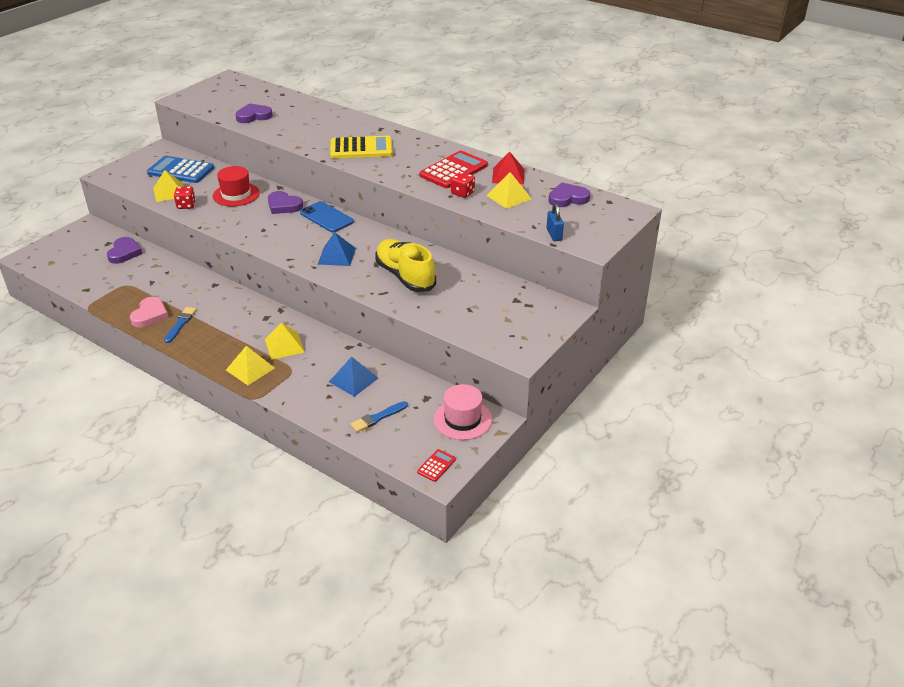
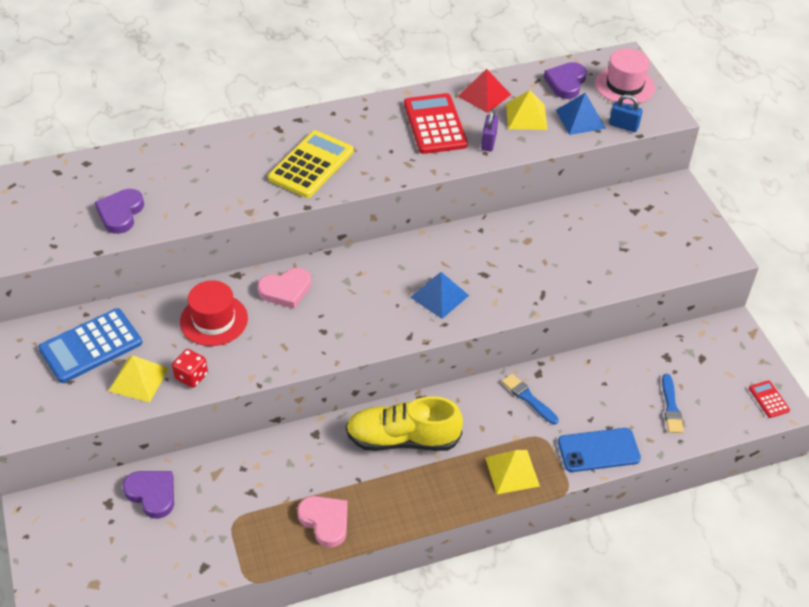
camera: 55 degrees left, 10 degrees up
blue brush [164,307,197,343] -> blue brush moved to [502,374,559,424]
yellow pyramid [265,323,305,360] -> none
purple heart [268,191,303,214] -> pink heart [258,268,311,309]
blue phone [300,201,354,232] -> blue phone moved to [558,428,641,472]
blue pyramid [329,357,378,397] -> blue pyramid moved to [556,93,606,135]
yellow shoe [375,239,436,292] -> yellow shoe moved to [346,396,463,451]
pink hat [434,384,492,440] -> pink hat moved to [595,49,655,105]
red dice [451,172,475,198] -> purple padlock [481,109,498,151]

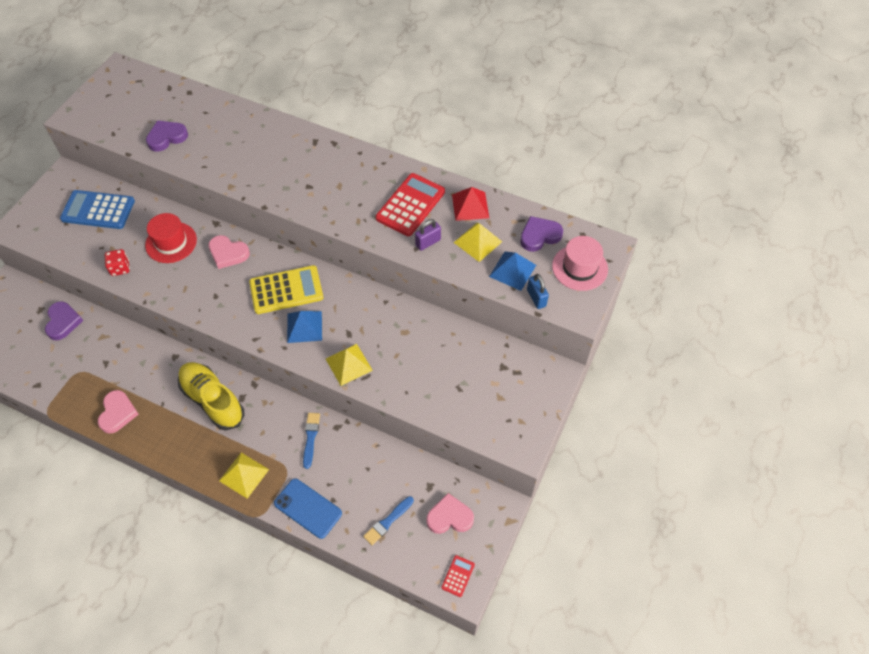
camera: 45 degrees right, 10 degrees up
yellow pyramid [109,355,169,402] -> yellow pyramid moved to [326,344,373,386]
yellow calculator [268,130,354,198] -> yellow calculator moved to [249,265,324,314]
none -> pink heart [426,493,474,534]

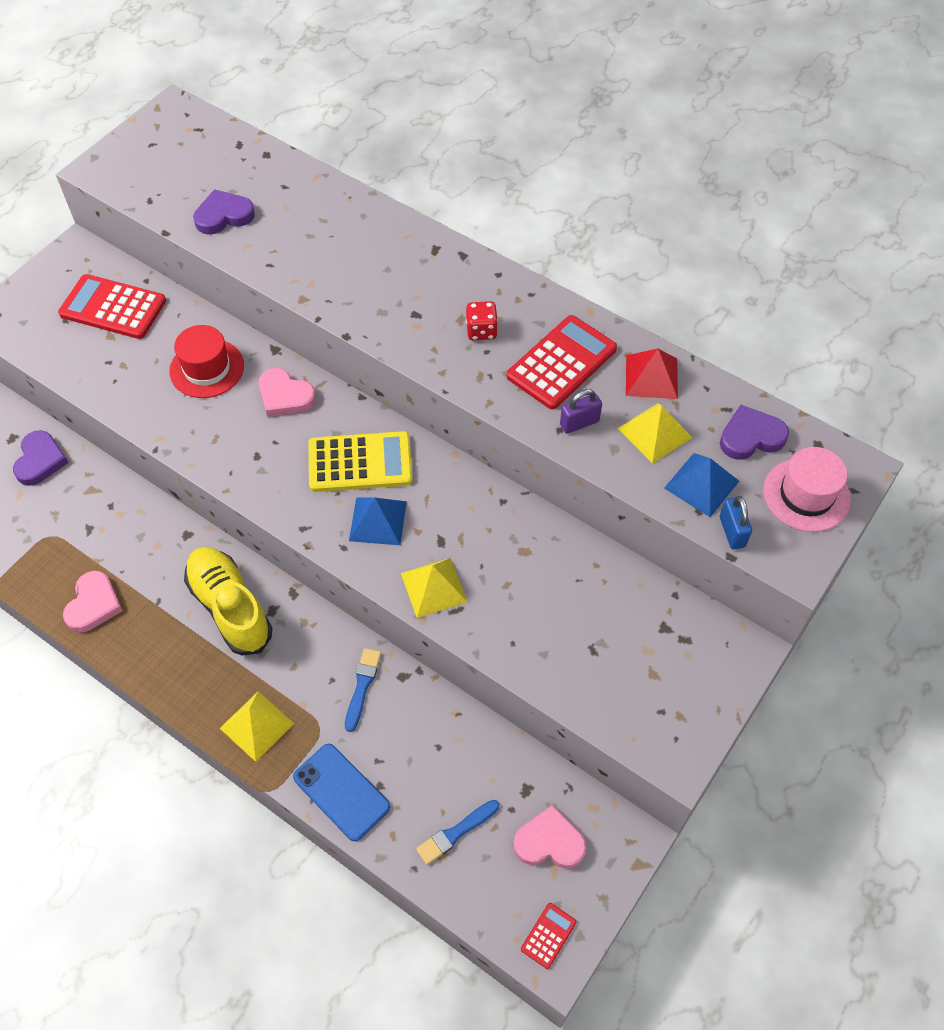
camera: 10 degrees right, 0 degrees up
blue calculator [60,190,135,229] -> red calculator [58,274,166,339]
red dice [105,249,130,276] -> red dice moved to [466,301,498,341]

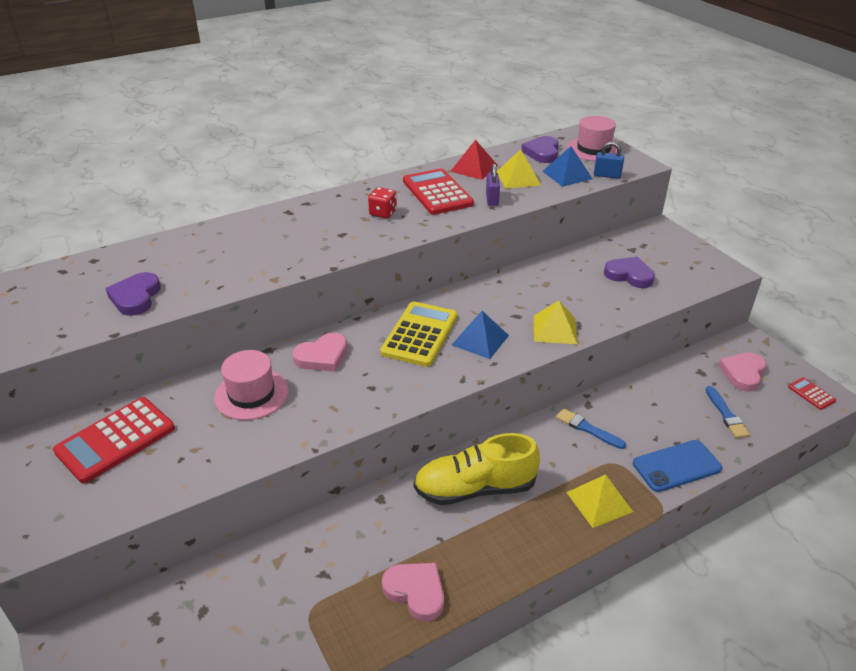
camera: 65 degrees left, 20 degrees down
purple heart [13,430,69,486] -> purple heart moved to [604,257,655,288]
red hat [169,325,244,398] -> pink hat [214,350,289,420]

